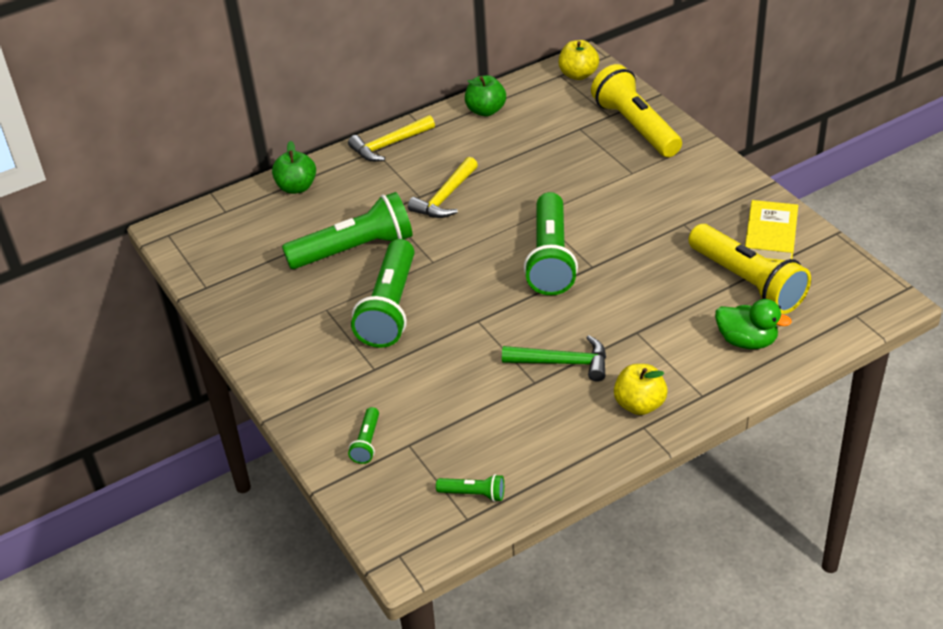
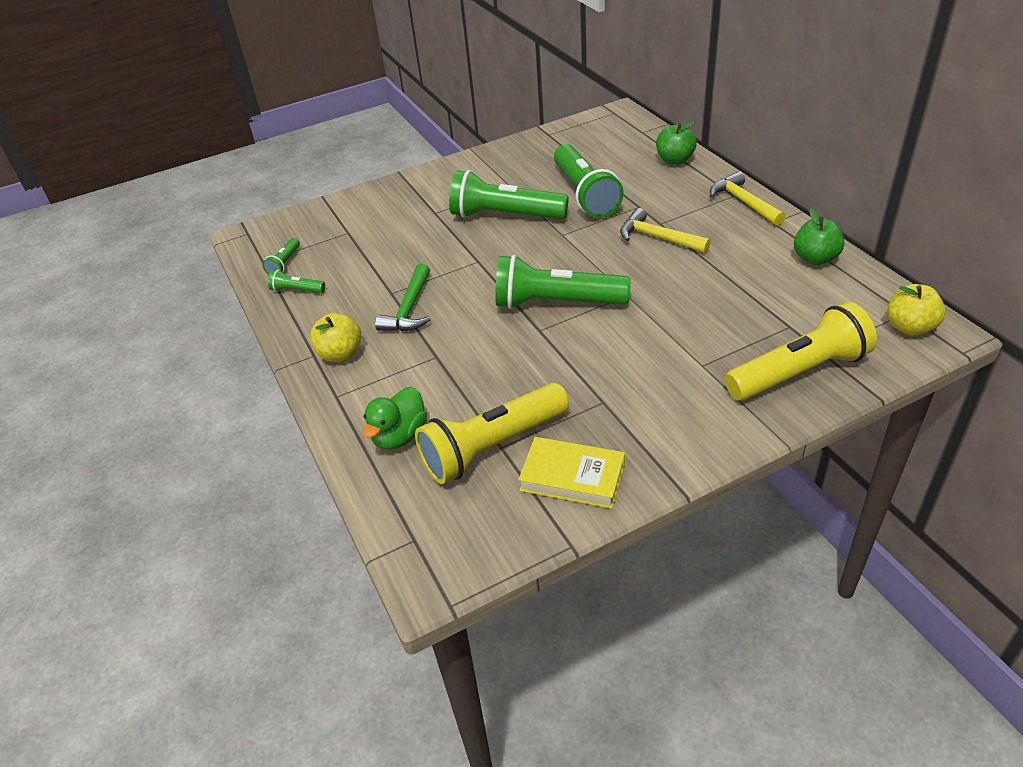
camera: 95 degrees right, 0 degrees up
green flashlight [348,407,379,464] -> green flashlight moved to [268,270,325,293]

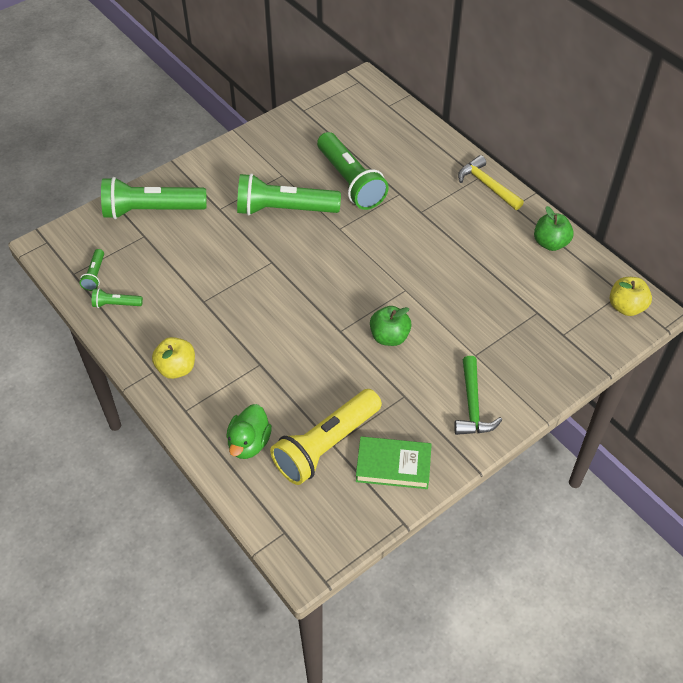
camera: 15 degrees left, 10 degrees up
green hammer [375,264,431,332] -> green hammer moved to [454,356,502,435]
green flashlight [495,255,631,309] -> green flashlight moved to [101,177,207,219]
yellow book [518,437,625,509] -> green book [356,436,432,489]
yellow hammer [620,208,711,253] -> none
green apple [656,122,697,165] -> green apple moved to [370,306,412,346]
yellow flashlight [725,302,877,401] -> none

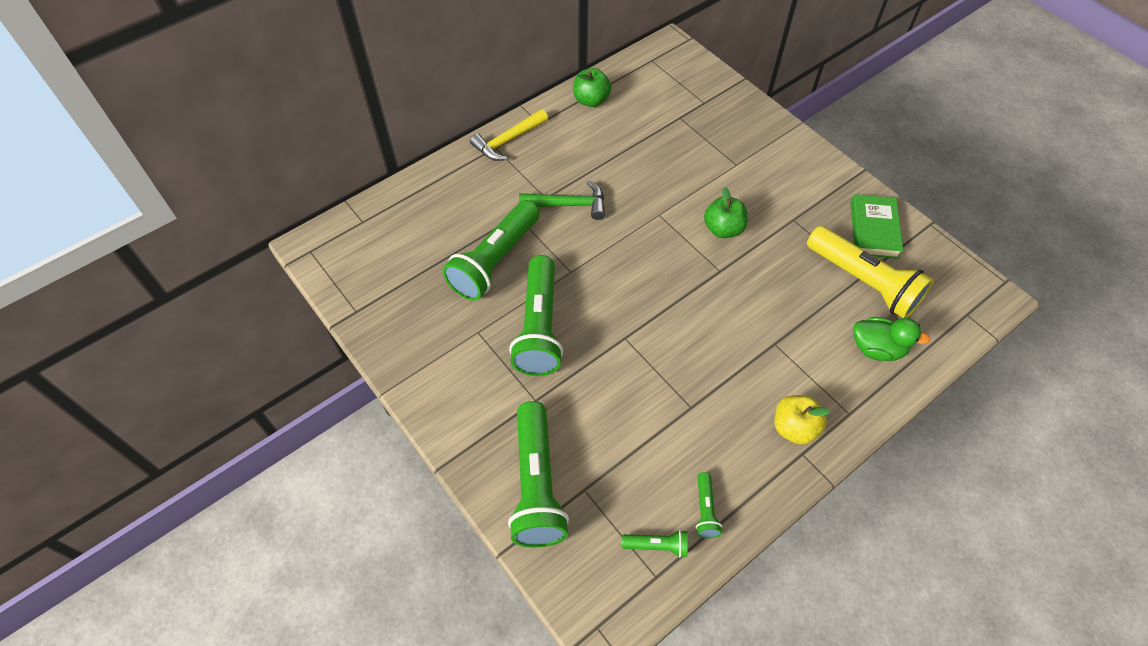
camera: 90 degrees left, 5 degrees up
green flashlight [317,132,389,210] -> green flashlight turned 150 degrees clockwise [442,200,540,301]
green hammer [454,356,502,435] -> green hammer moved to [519,180,605,220]
yellow apple [610,277,652,316] -> none

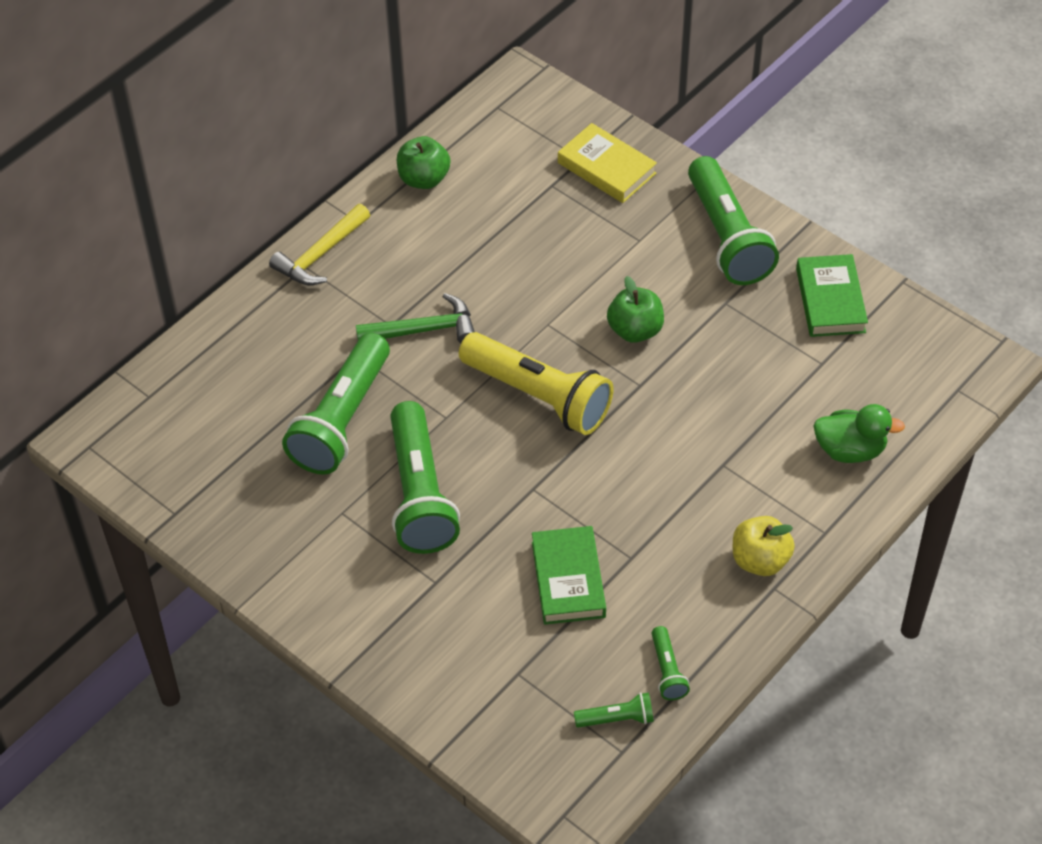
camera: 10 degrees left, 5 degrees down
green flashlight [508,401,569,548] -> green flashlight moved to [688,156,779,285]
yellow flashlight [807,226,934,318] -> yellow flashlight moved to [459,332,613,435]
none -> green book [532,526,606,625]
none -> yellow book [558,123,657,203]

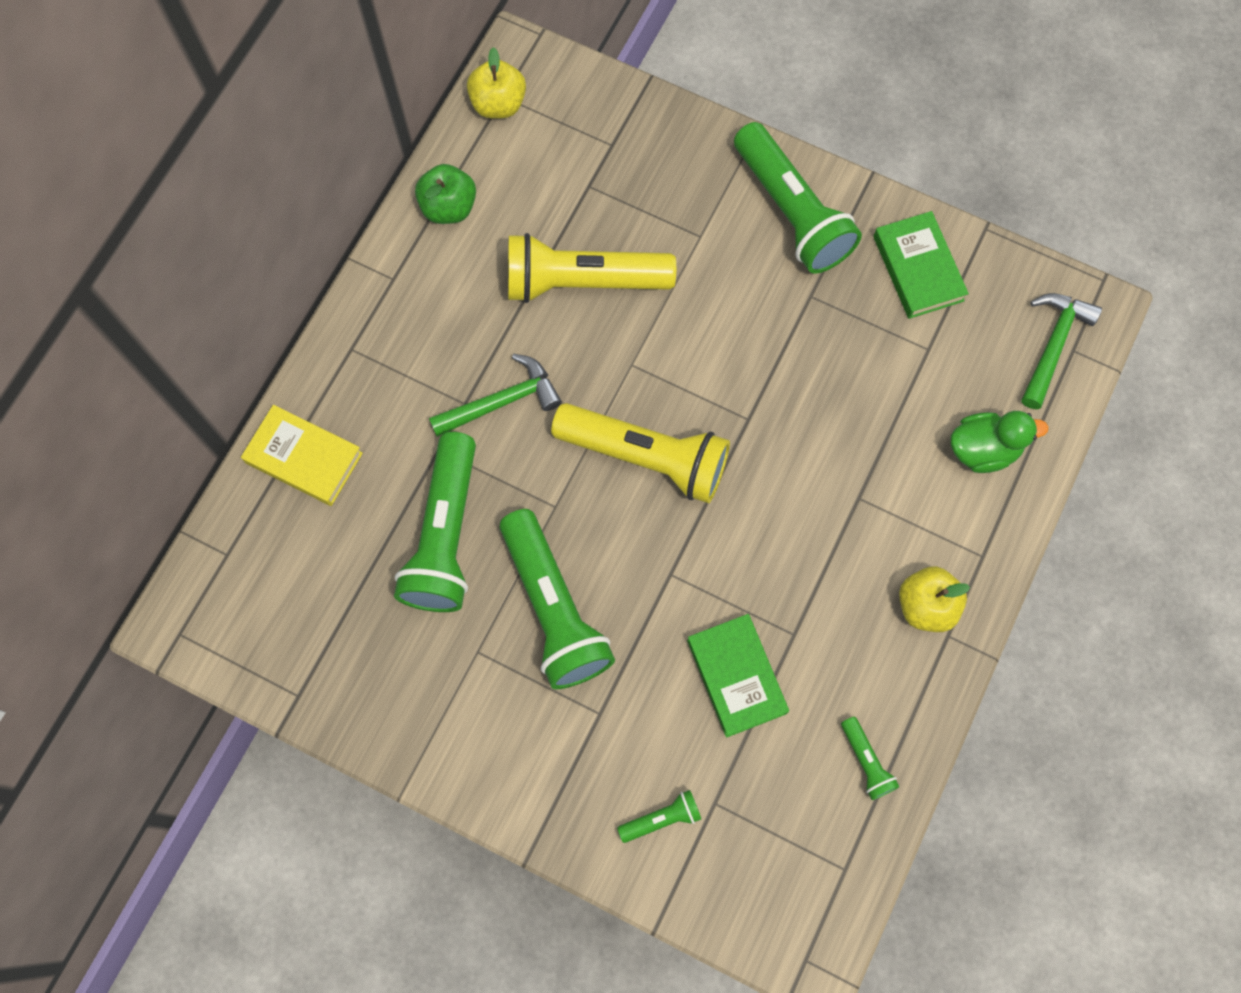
camera: 15 degrees left, 20 degrees up
yellow hammer [269,204,370,285] -> none
yellow book [558,123,657,203] -> yellow book moved to [241,405,363,506]
green flashlight [574,692,654,728] -> green flashlight moved to [617,790,701,843]
green apple [607,276,664,343] -> none
none -> yellow apple [467,47,526,119]
none -> yellow flashlight [508,233,676,303]
none -> green hammer [1021,293,1102,409]

